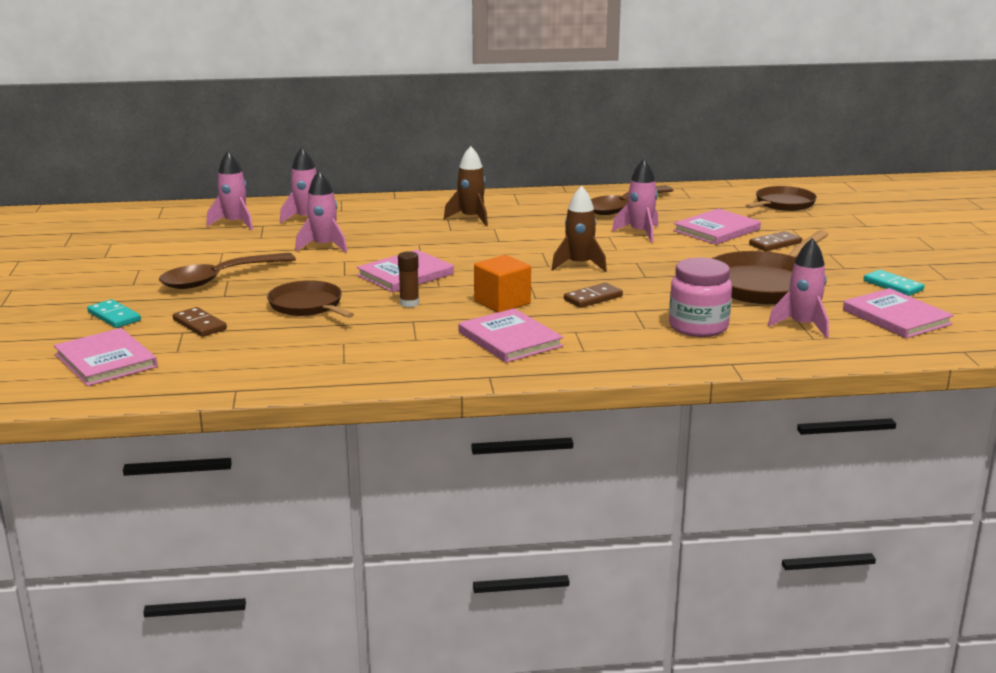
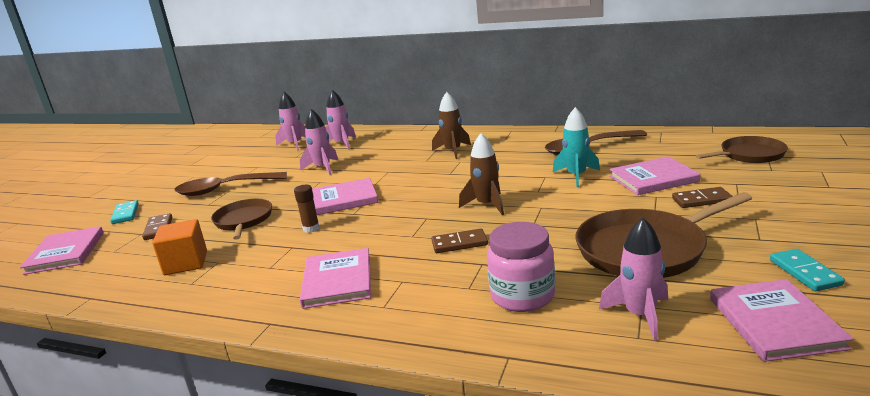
camera: 30 degrees right, 0 degrees up
orange cube [474,255,531,312] -> orange cube moved to [152,219,207,275]
pink rocket [612,158,658,243] -> turquoise rocket [553,107,600,187]

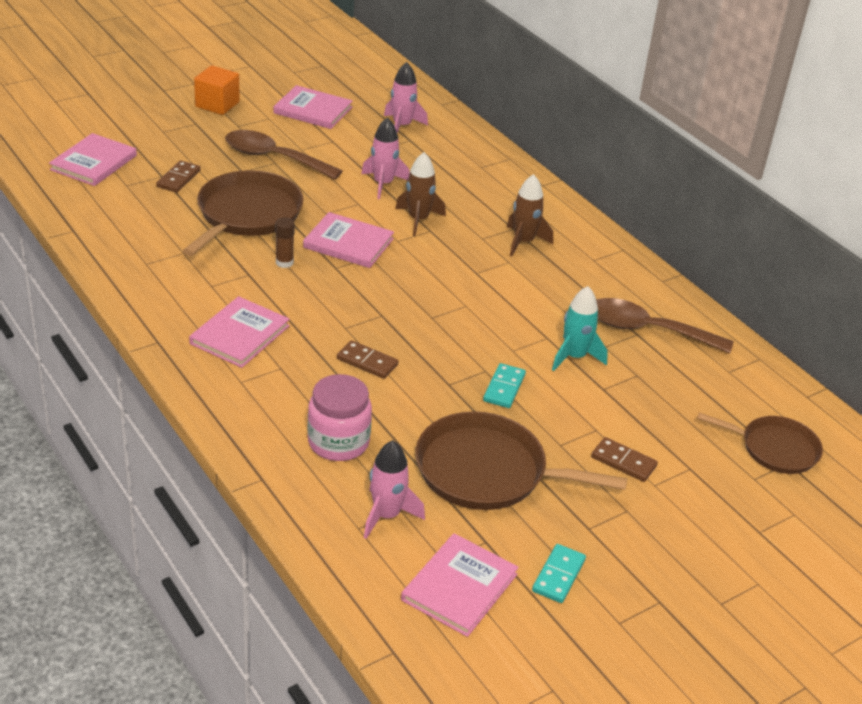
camera: 30 degrees right, 15 degrees up
turquoise domino [110,200,139,224] -> turquoise domino moved to [483,363,526,408]
orange cube [152,219,207,275] -> orange cube moved to [194,65,240,115]
brown pan [211,199,272,240] -> brown pan [183,170,303,256], size x1.60
pink rocket [326,90,356,150] -> none
brown rocket [459,133,504,215] -> brown rocket moved to [395,152,446,236]
pink book [610,156,700,195] -> pink book moved to [273,85,353,129]

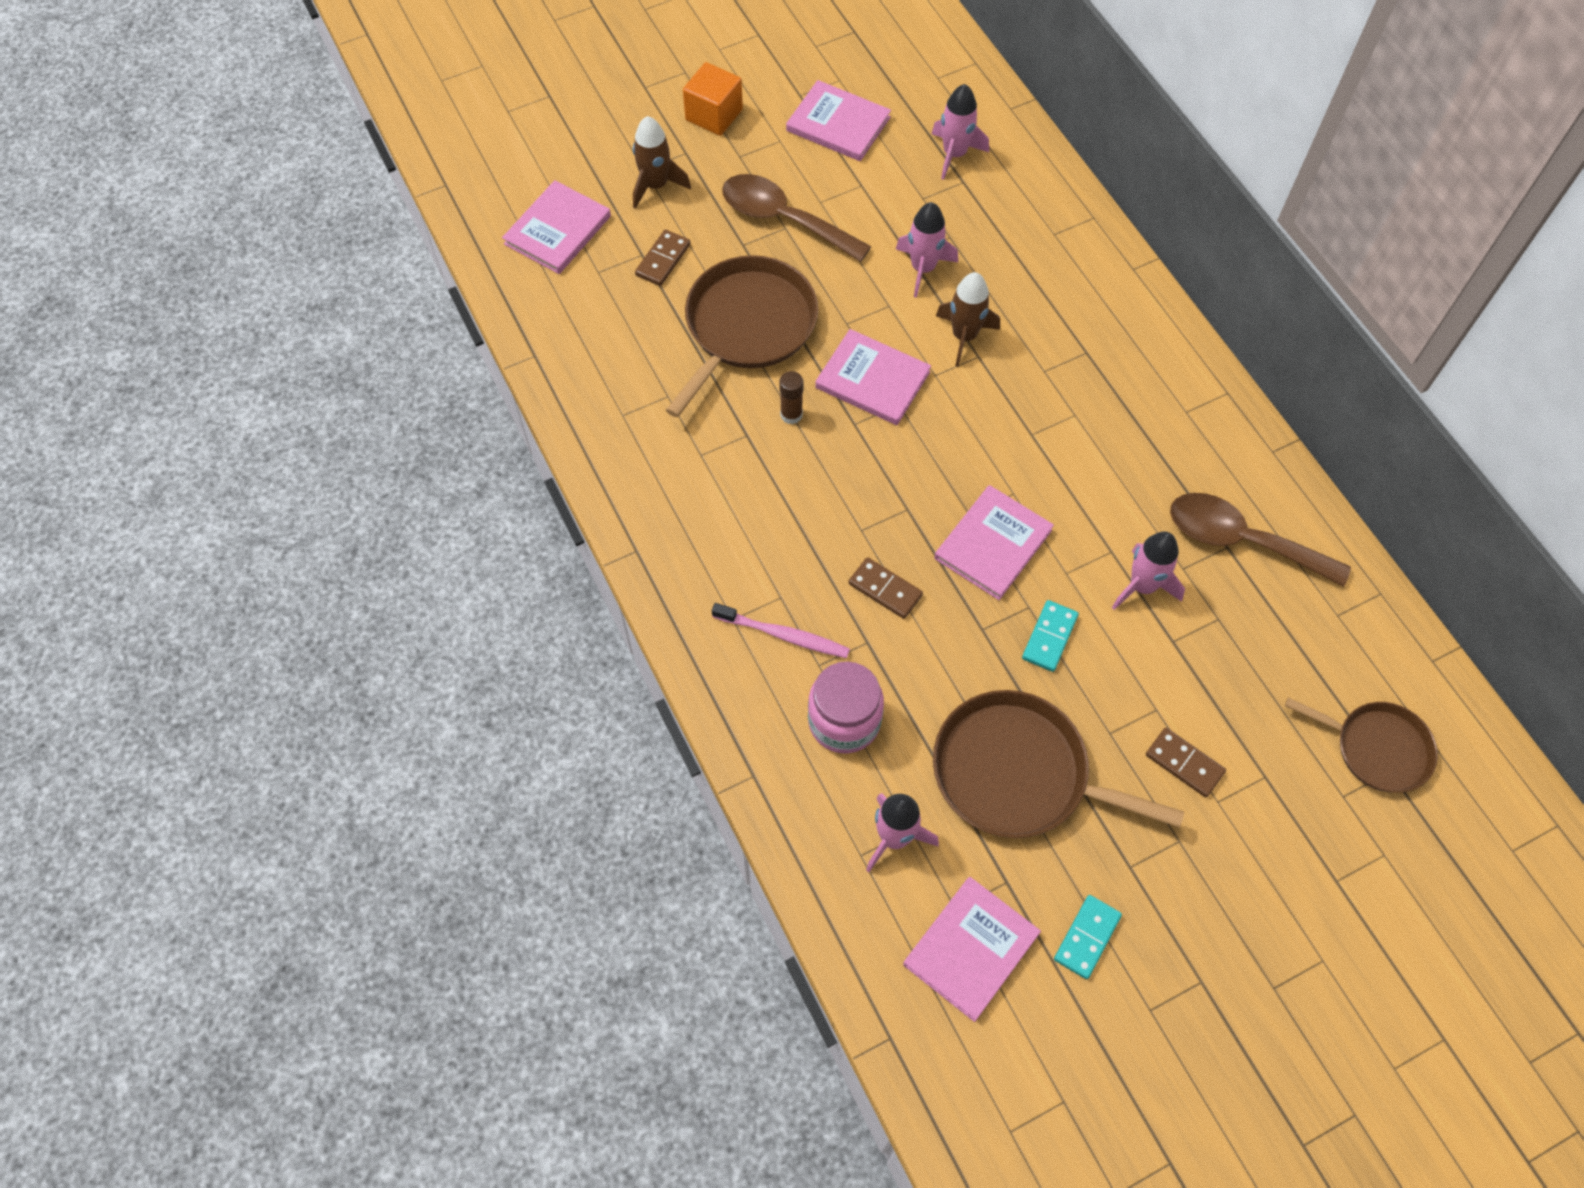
camera: 10 degrees right, 25 degrees up
pink book [189,296,290,368] -> pink book moved to [934,485,1054,600]
brown rocket [507,174,553,257] -> brown rocket moved to [633,116,691,209]
turquoise rocket [552,286,608,371] -> pink rocket [1112,531,1185,610]
none -> pink toothbrush [712,603,850,658]

